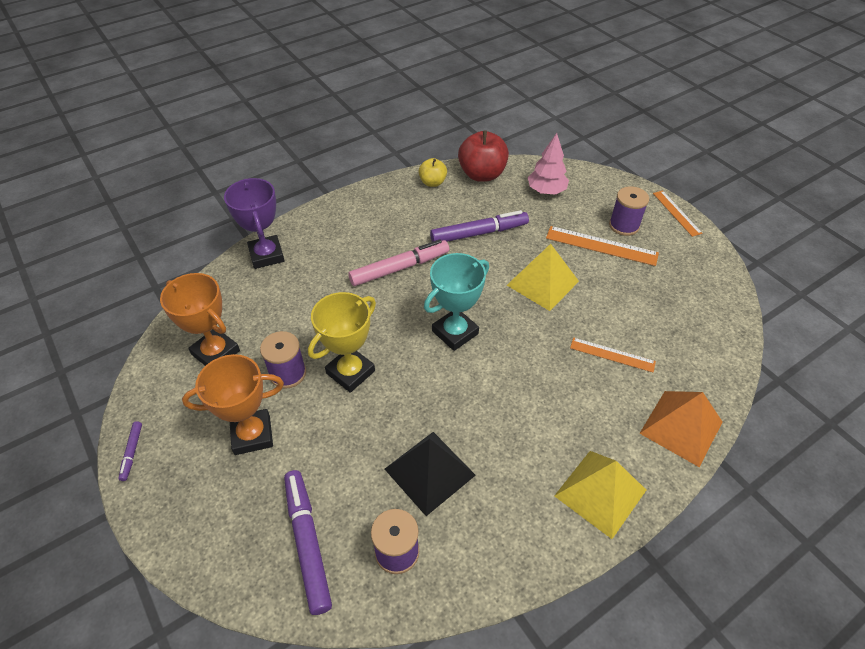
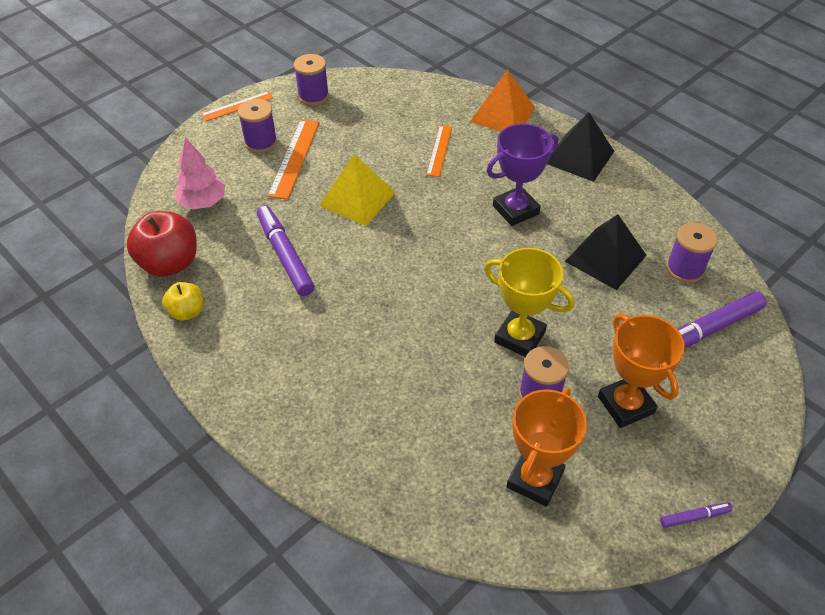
camera: 100 degrees left, 0 degrees up
purple trophy [224,178,285,269] -> purple trophy moved to [487,123,559,226]
pink marker [348,239,449,286] -> none
turquoise trophy [424,253,489,351] -> none
yellow pyramid [554,451,646,539] -> black pyramid [547,112,614,182]
none -> purple spool [294,54,329,105]

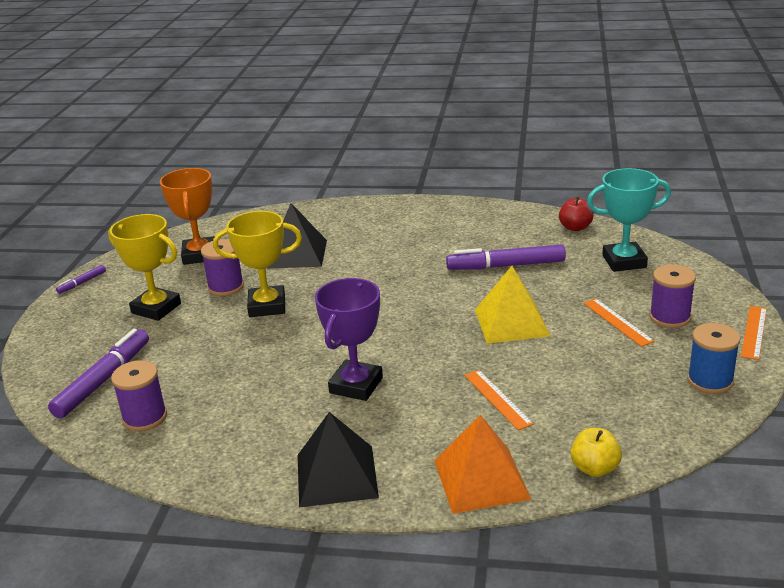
camera: 145 degrees right, 20 degrees down
red apple [127,211,197,277] -> red apple [559,197,594,231], size x0.57
yellow apple [162,282,203,321] -> yellow apple moved to [571,428,622,477]
pink tree [174,137,225,210] -> turquoise trophy [587,168,671,272]
purple marker [257,205,314,296] -> purple marker turned 150 degrees clockwise [446,244,566,270]
orange ruler [268,119,319,200] -> orange ruler [583,299,655,347], size x0.66
purple spool [294,54,329,105] -> blue spool [687,323,741,394]
black pyramid [565,214,647,290] -> black pyramid moved to [266,203,327,269]
orange trophy [598,313,685,428] -> yellow trophy [108,214,181,321]

